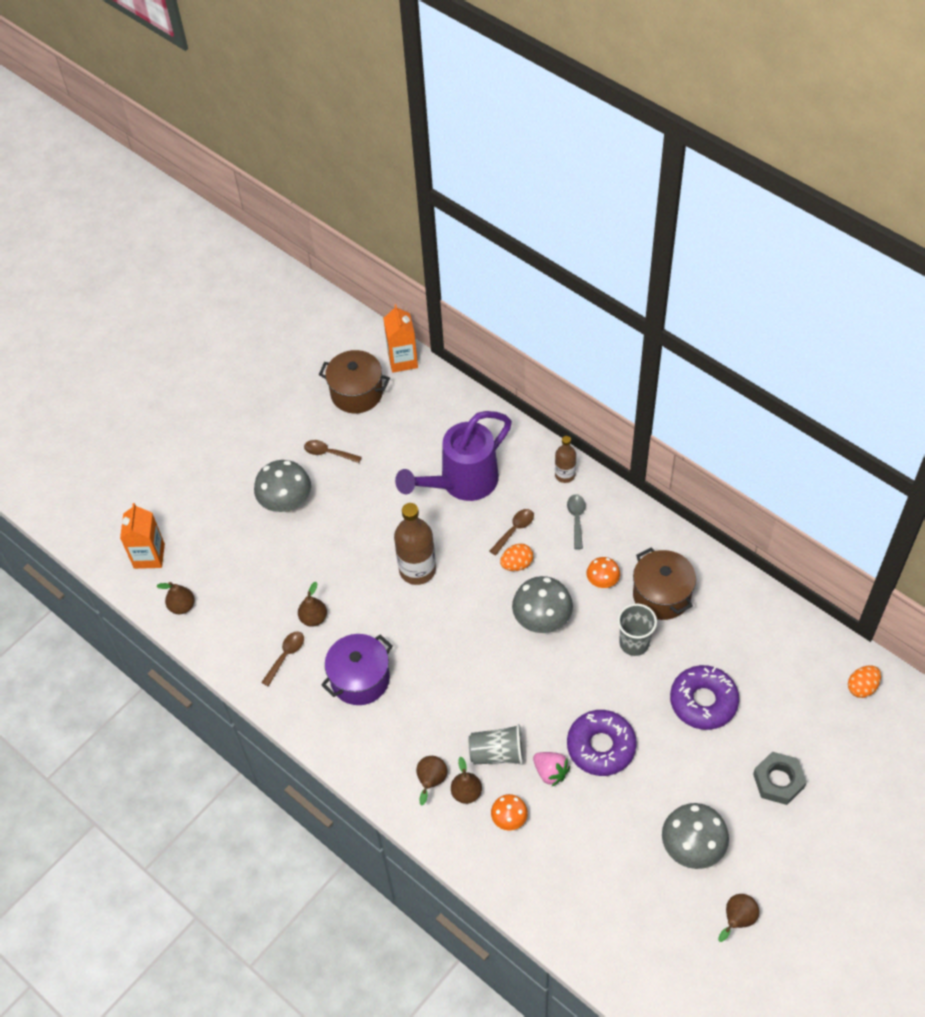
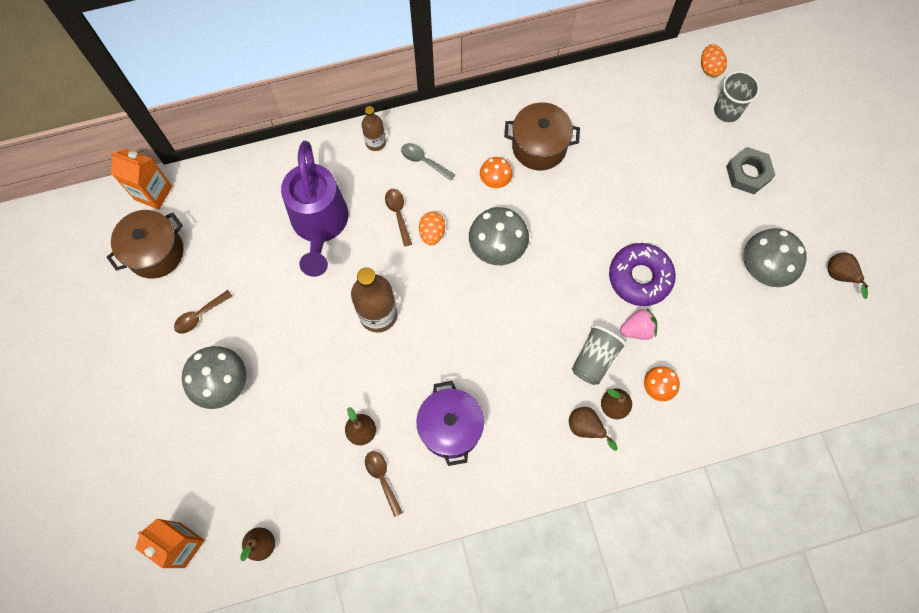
camera: 60 degrees left, 15 degrees up
grey cup [617,603,657,656] -> grey cup moved to [714,71,760,122]
purple donut [670,665,739,730] -> none

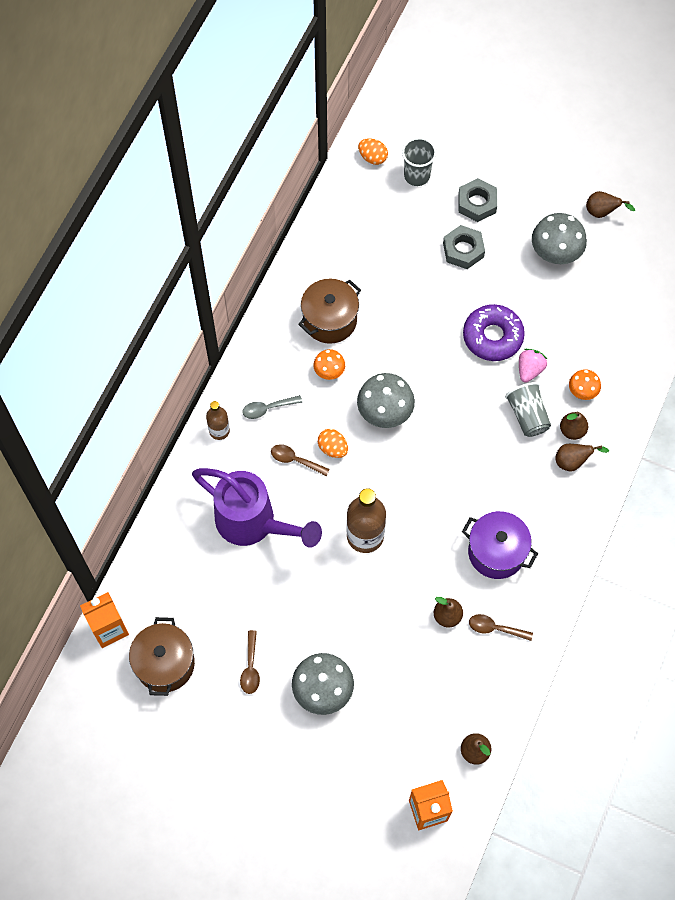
camera: 50 degrees left, 5 degrees down
none -> grey nut [443,225,485,269]

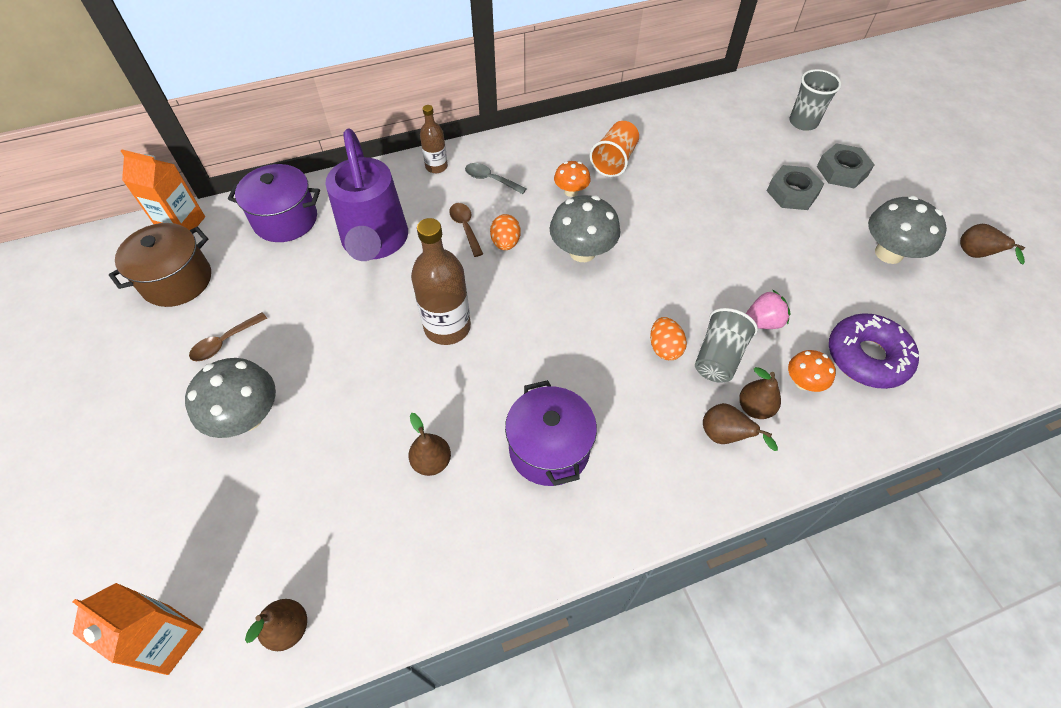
camera: 45 degrees right, 10 degrees down
brown pot [298,279,361,344] -> orange cup [590,121,639,177]
orange egg [358,138,388,165] -> orange egg moved to [650,317,687,360]
purple donut [463,304,525,361] -> purple donut moved to [829,313,919,389]
brown spoon [469,614,533,641] -> none
none -> purple pot [228,164,320,242]

